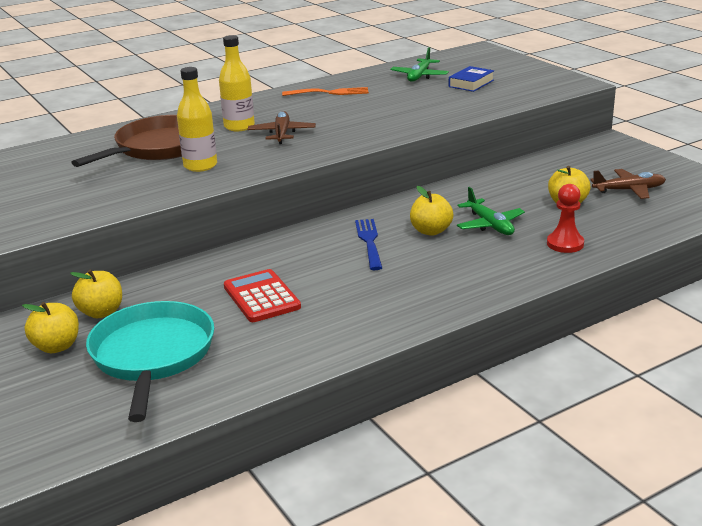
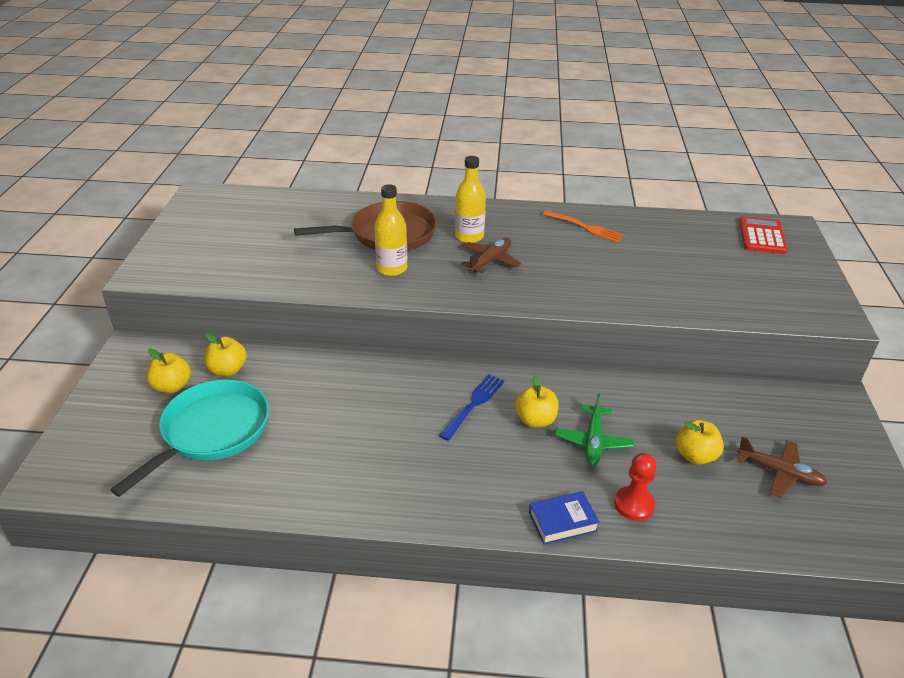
camera: 35 degrees right, 10 degrees up
red calculator [224,269,301,322] -> red calculator moved to [739,216,788,254]
green plane [390,47,449,82] -> none
blue book [449,66,494,92] -> blue book moved to [529,491,600,545]

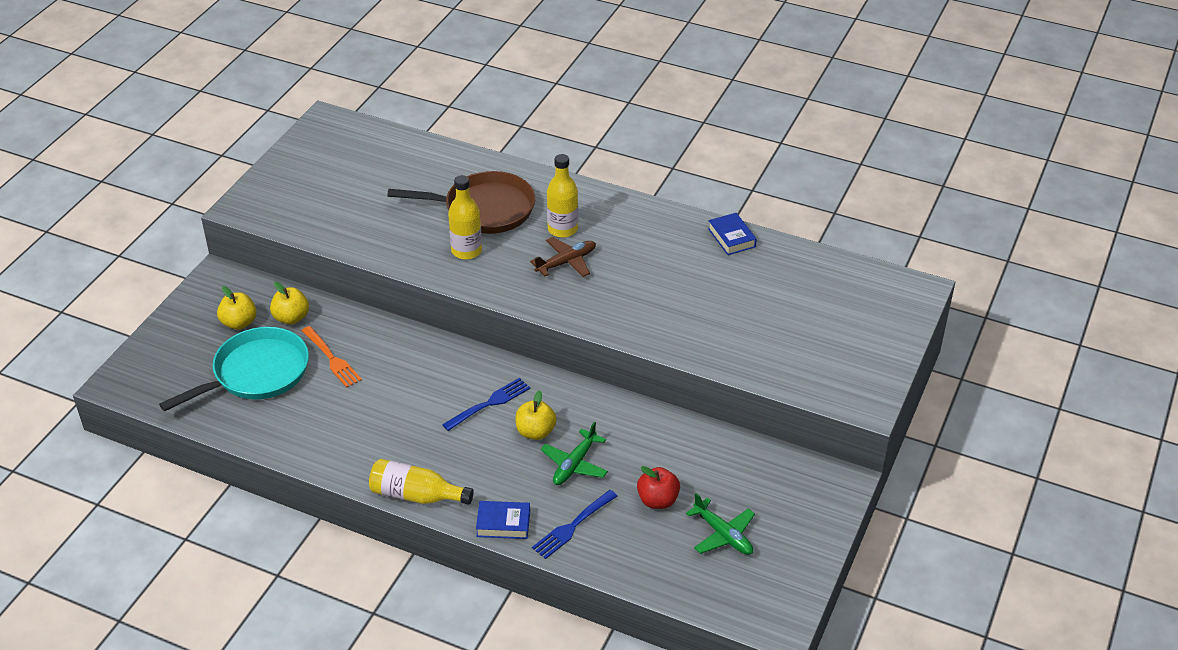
camera: 20 degrees right, 5 degrees up
orange fork [542,210,624,243] -> orange fork moved to [302,326,362,388]
red pawn [614,453,656,521] -> blue fork [532,490,617,559]
yellow apple [676,420,724,465] -> red apple [637,466,680,509]
brown plane [737,437,827,497] -> green plane [686,493,755,555]
red calculator [739,216,788,254] -> none
none -> yellow bottle [369,459,474,505]
none -> blue book [708,213,757,255]

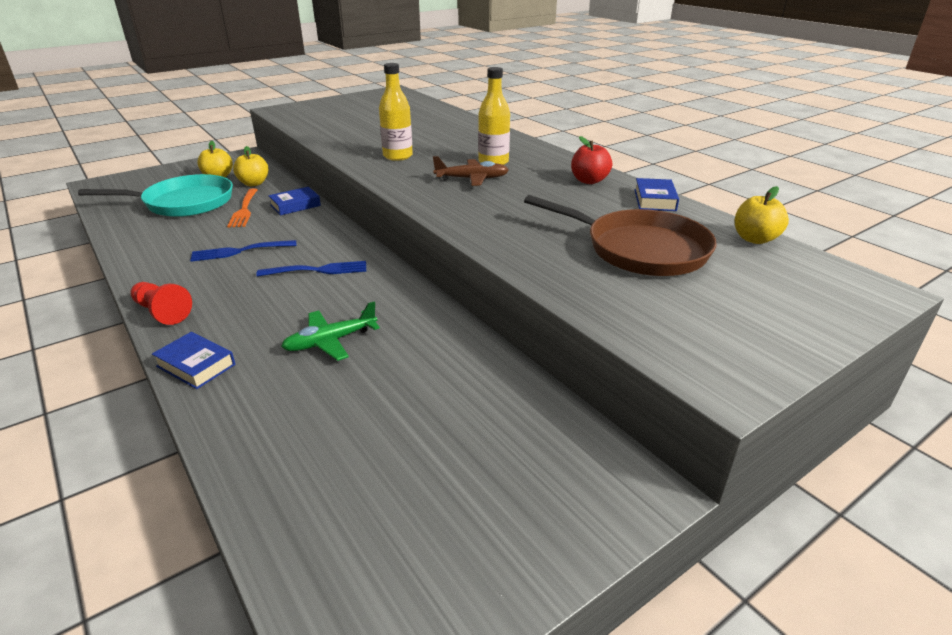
camera: 30 degrees right, 10 degrees down
yellow bottle [369,459,474,505] -> red pawn [130,282,192,325]
brown pan [387,171,535,234] -> brown pan moved to [524,195,717,276]
yellow apple [516,390,557,440] -> yellow apple moved to [735,186,789,244]
blue fork [532,490,617,559] -> blue fork moved to [190,240,297,262]
red apple [637,466,680,509] -> red apple moved to [571,136,612,184]
green plane [686,493,755,555] -> none
none -> blue book [268,187,321,215]

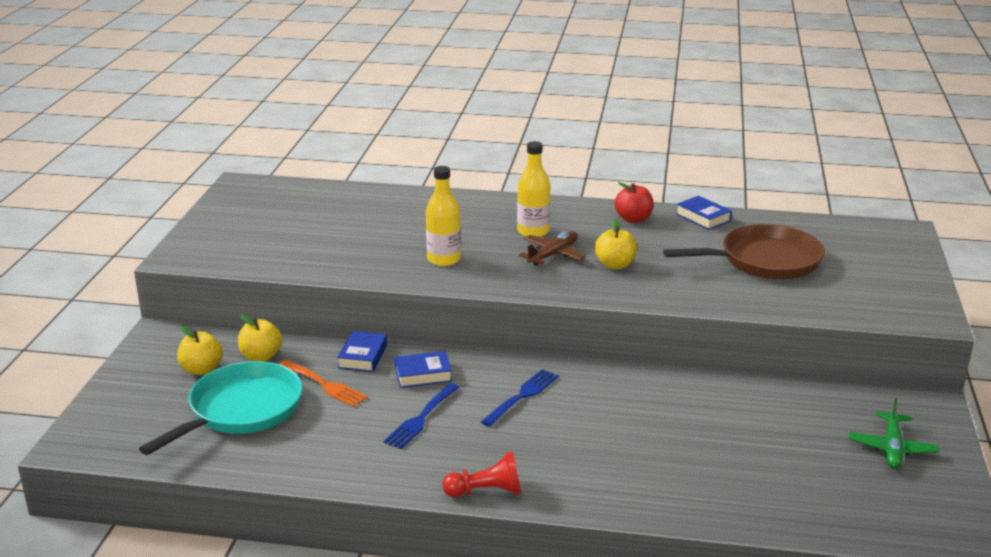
camera: 45 degrees left, 5 degrees down
blue book [152,332,235,389] -> blue book moved to [394,351,452,388]
green plane [281,302,380,361] -> green plane moved to [849,398,939,469]
yellow apple [735,186,789,244] -> yellow apple moved to [595,219,637,269]

